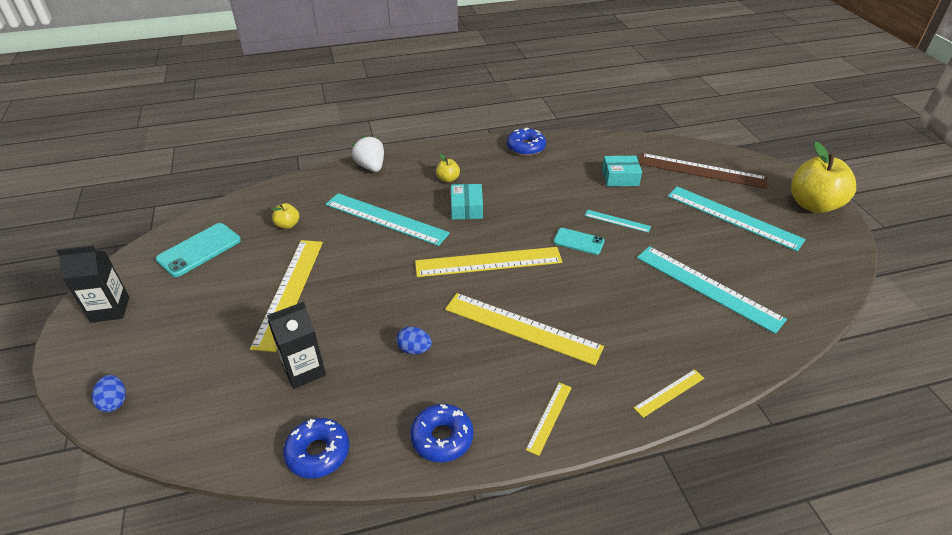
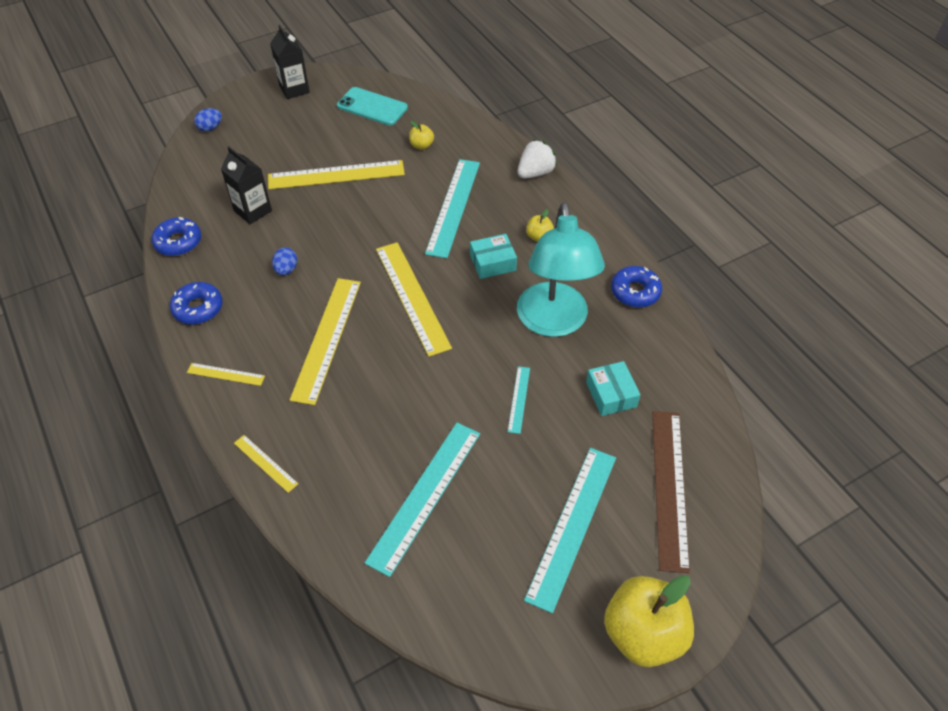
camera: 75 degrees right, 10 degrees up
turquoise phone [553,228,605,255] -> none
none -> turquoise lamp [517,202,605,337]

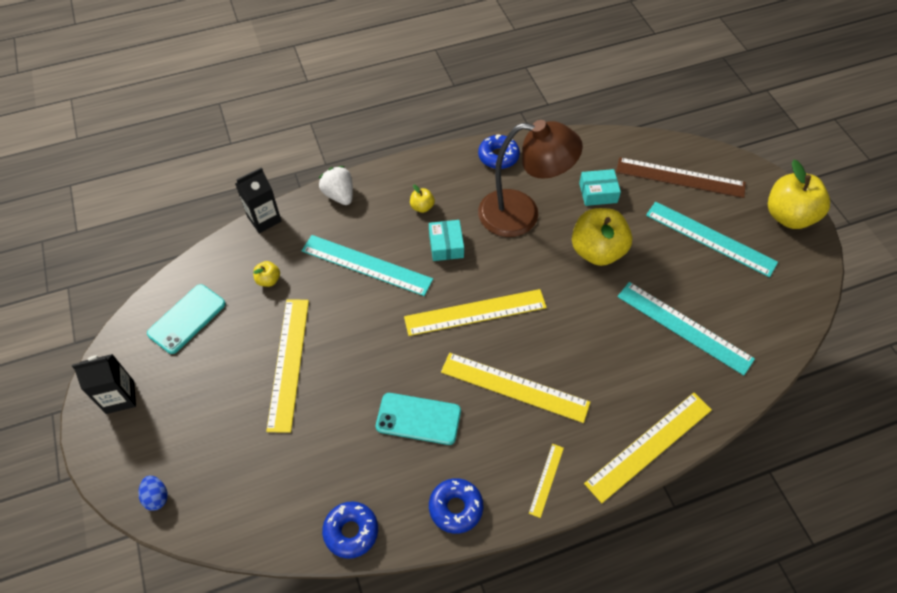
camera: 80 degrees left, 5 degrees up
black carton [221,147,272,224] -> black carton moved to [235,167,282,233]
yellow ruler [234,435,298,493] -> yellow ruler [584,393,712,503], size x2.08
blue egg [272,247,297,276] -> turquoise phone [376,393,461,445]
turquoise ruler [508,366,530,434] -> yellow apple [572,208,632,266]
turquoise lamp [517,202,605,337] -> brown lamp [478,120,583,237]

